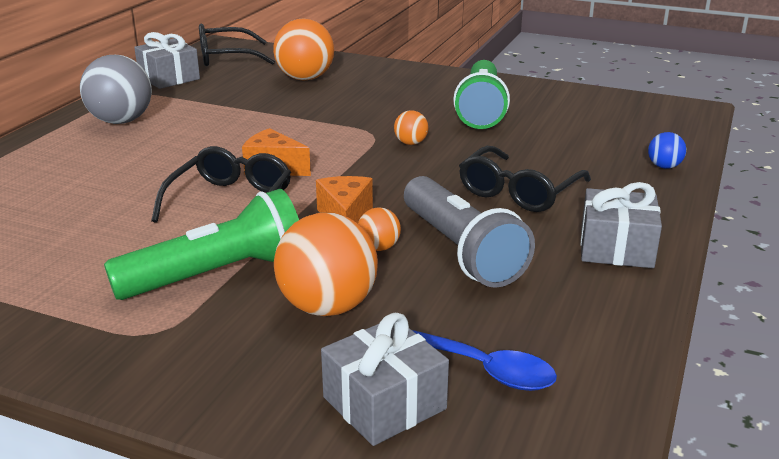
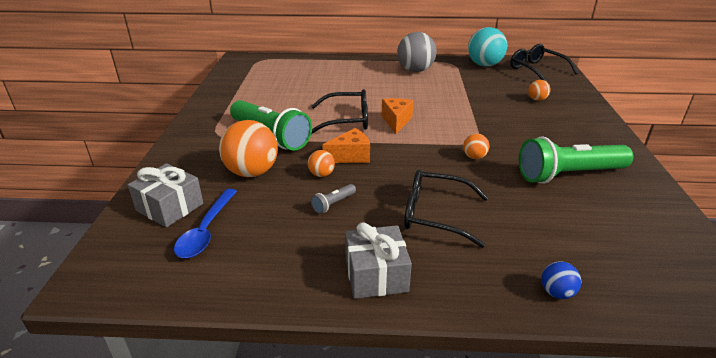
camera: 70 degrees right, 5 degrees up
grey gift [134,32,200,89] -> turquoise ball [468,27,507,67]
orange ball [273,19,334,81] -> orange ball [528,80,550,101], size x0.48
grey flashlight [404,176,535,288] -> grey flashlight [311,184,356,214], size x0.41

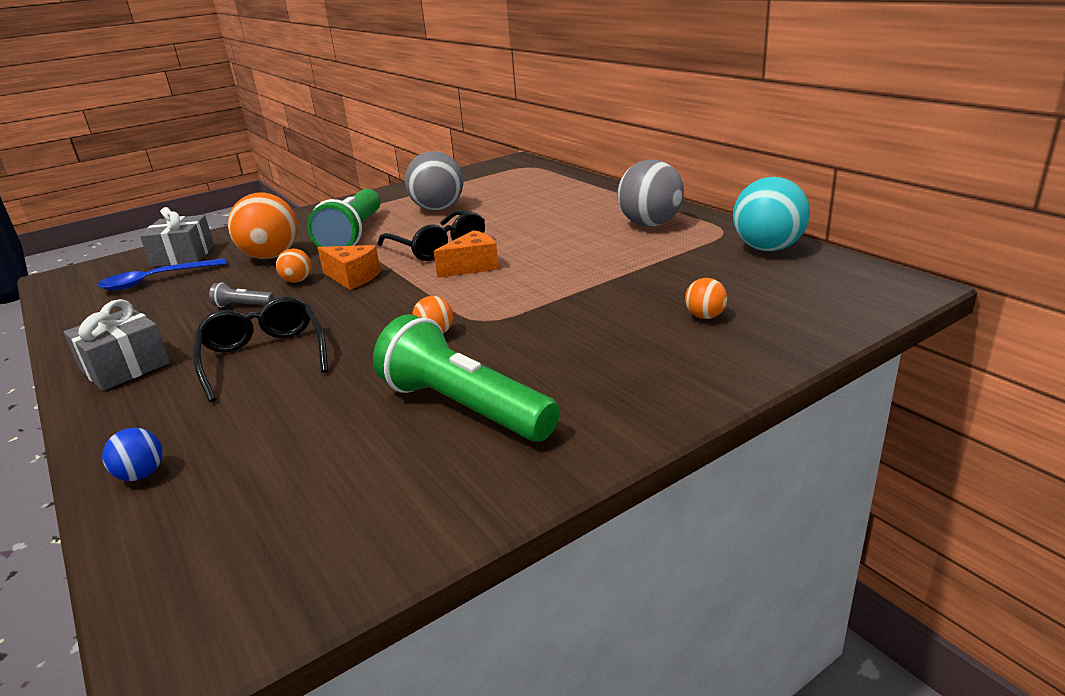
camera: 55 degrees right, 5 degrees down
black glasses [510,44,578,83] -> none
none -> grey ball [405,151,463,211]

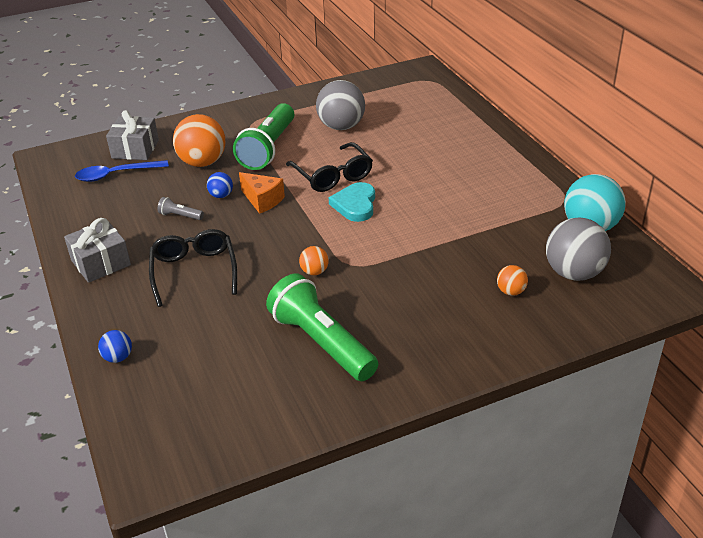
camera: 10 degrees right, 10 degrees up
orange ball [276,249,311,283] -> blue ball [207,172,233,198]
orange cheese [433,230,499,278] -> turquoise heart [328,182,375,222]
grey ball [617,160,684,227] -> grey ball moved to [546,217,611,281]

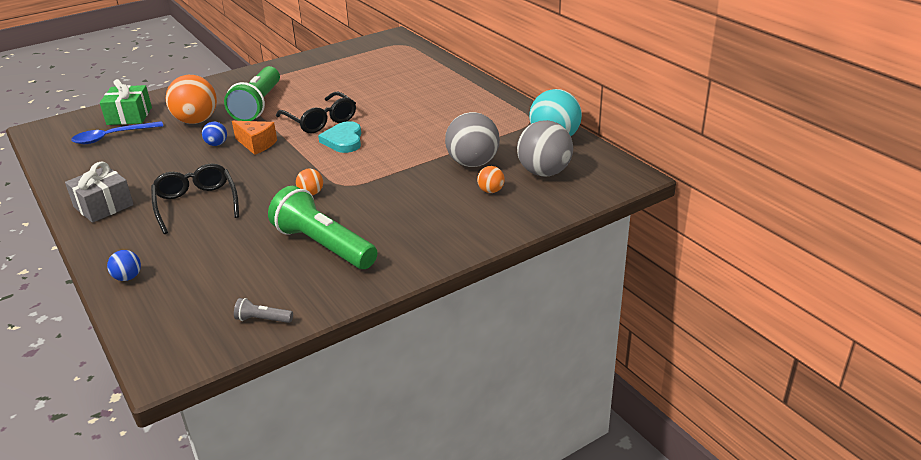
camera: 10 degrees left, 5 degrees down
grey gift [106,110,159,160] -> green gift [100,79,152,125]
grey flashlight [158,197,204,220] -> grey flashlight moved to [234,298,293,323]
grey ball [316,80,365,130] -> grey ball moved to [445,112,500,167]

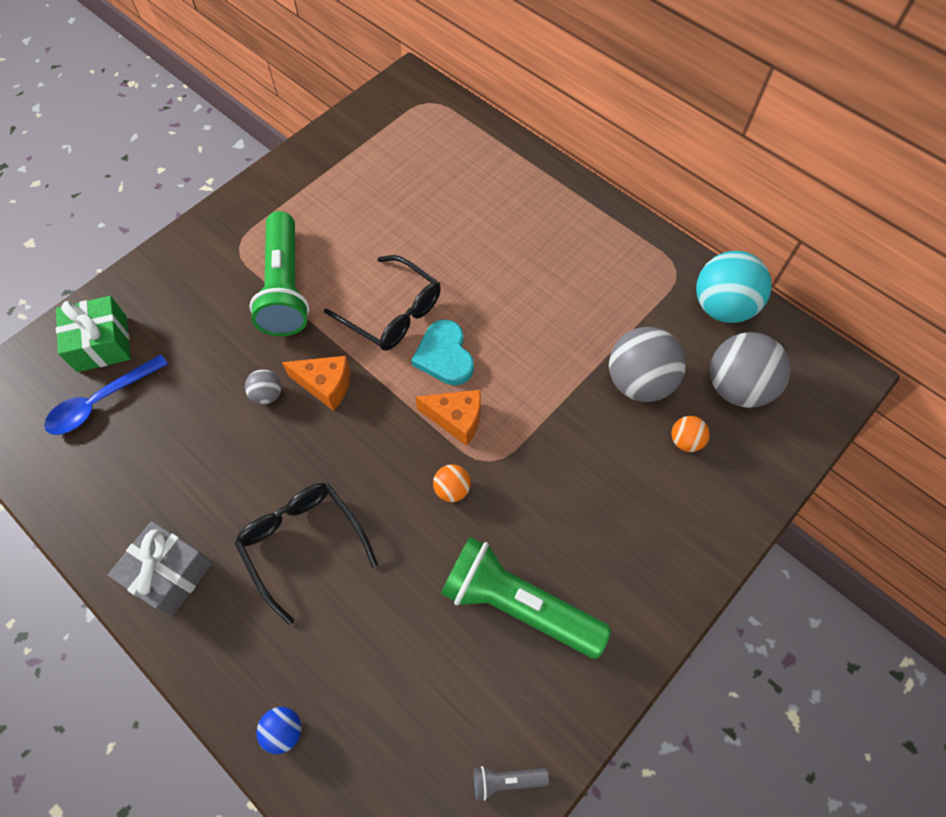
camera: 15 degrees left, 30 degrees up
orange ball [166,75,217,124] -> none
blue ball [202,122,227,146] -> grey ball [245,369,281,405]
none -> orange cheese [415,390,481,446]

